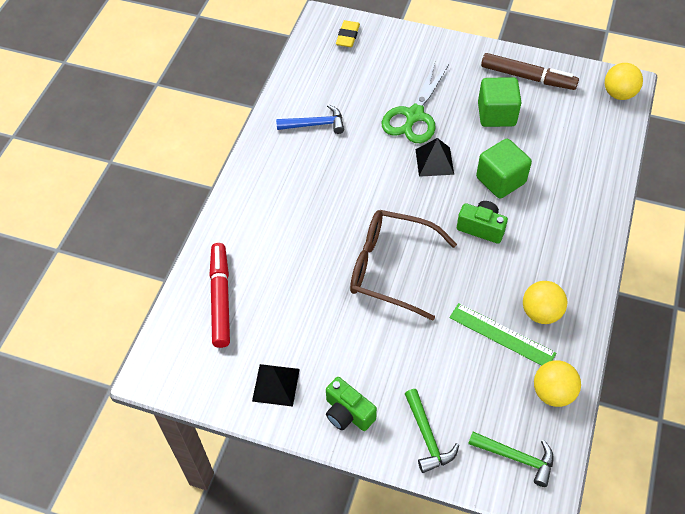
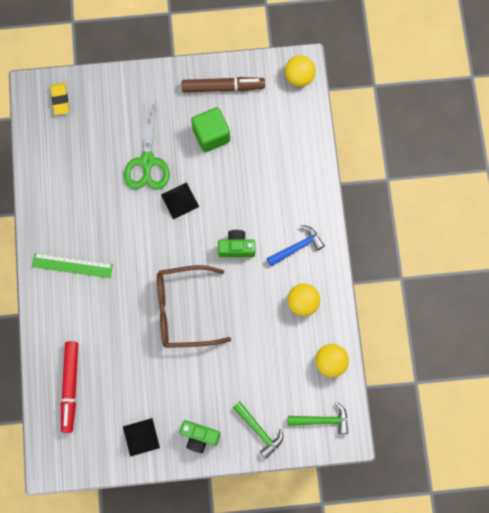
camera: 25 degrees left, 20 degrees up
red marker [209,243,230,348] -> red marker turned 150 degrees counterclockwise [61,341,78,433]
blue hammer [276,104,344,134] -> blue hammer moved to [267,225,325,266]
green ruler [449,303,556,366] -> green ruler moved to [32,253,113,278]
green cube [476,139,532,199] -> none

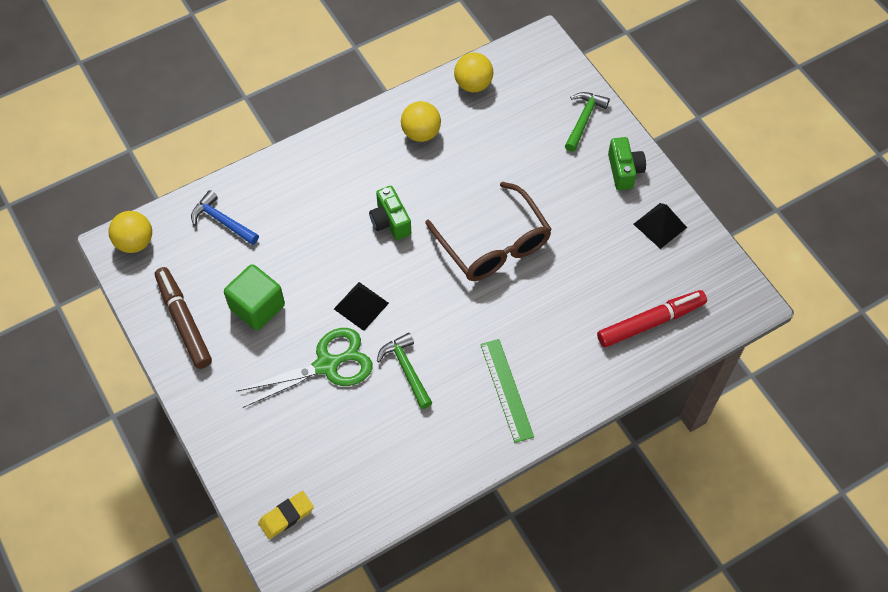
camera: 115 degrees left, 15 degrees down
blue hammer [267,225,325,266] -> blue hammer moved to [191,190,259,245]
green hammer [288,402,348,434] -> green hammer moved to [377,333,432,409]

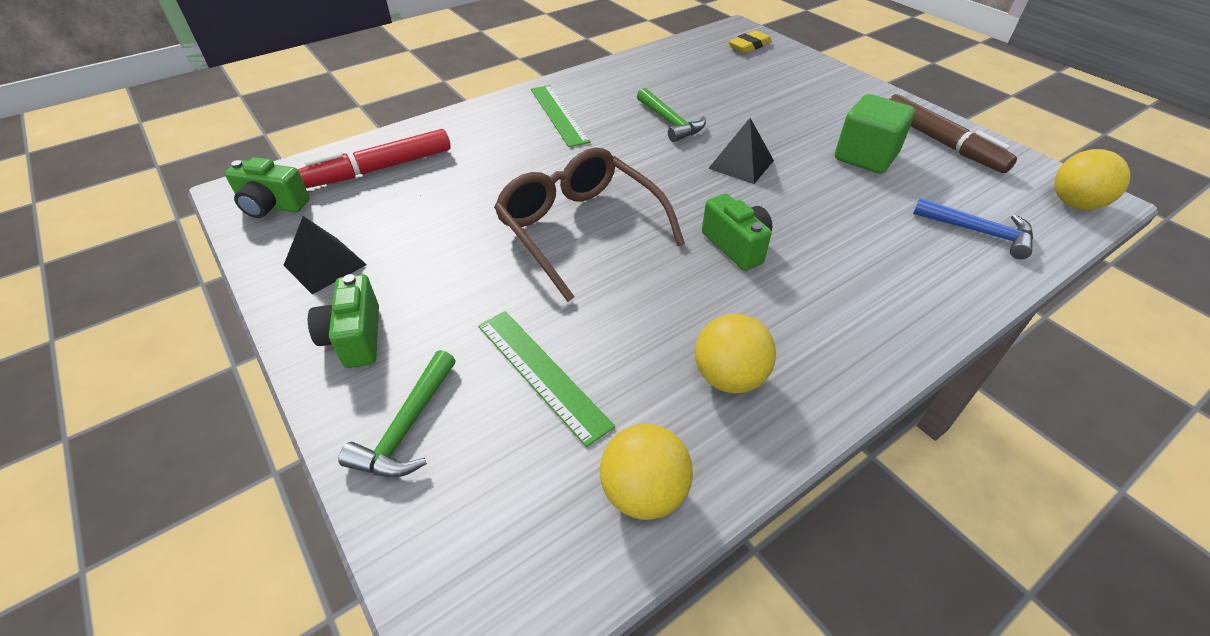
camera: 175 degrees right, 15 degrees down
green scissors [236,328,373,408] -> none
none -> green camera [225,157,310,218]
none -> green ruler [478,311,615,447]

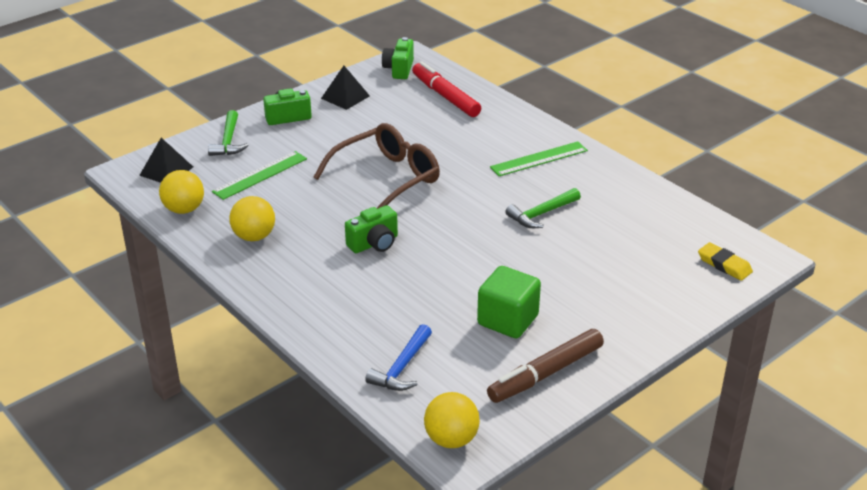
camera: 85 degrees right, 10 degrees down
green hammer [338,350,456,477] -> green hammer turned 105 degrees counterclockwise [208,110,249,156]
black pyramid [708,118,774,184] -> black pyramid moved to [139,138,193,183]

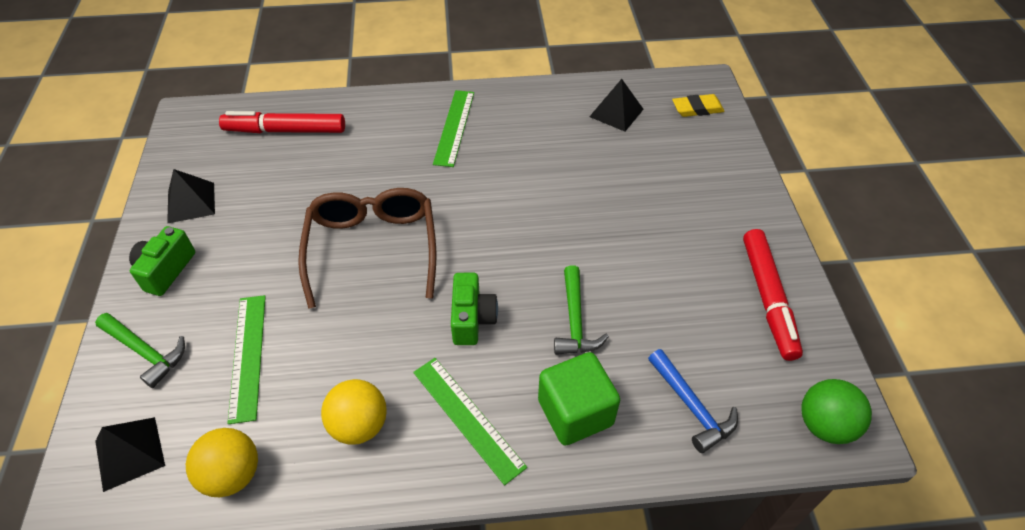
camera: 55 degrees left, 15 degrees up
green camera [382,37,414,79] -> none
yellow ball [424,392,480,448] -> green ball [801,379,872,444]
green cube [477,266,541,338] -> green cube moved to [538,352,620,446]
brown marker [487,329,604,403] -> red marker [743,229,803,361]
green hammer [505,188,581,228] -> green hammer moved to [554,265,609,355]
none -> green ruler [413,358,527,485]
none -> black pyramid [589,79,644,132]

